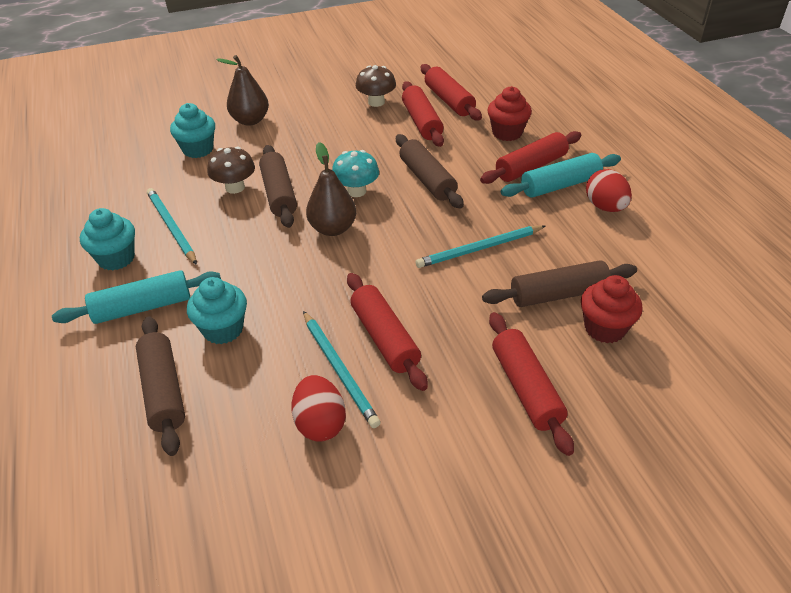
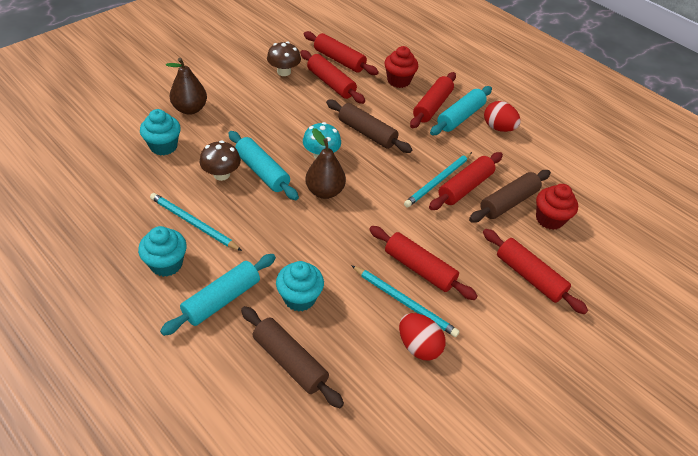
camera: 30 degrees left, 5 degrees up
brown rolling pin [259,145,297,228] -> turquoise rolling pin [228,131,299,200]
none -> red rolling pin [429,152,503,210]

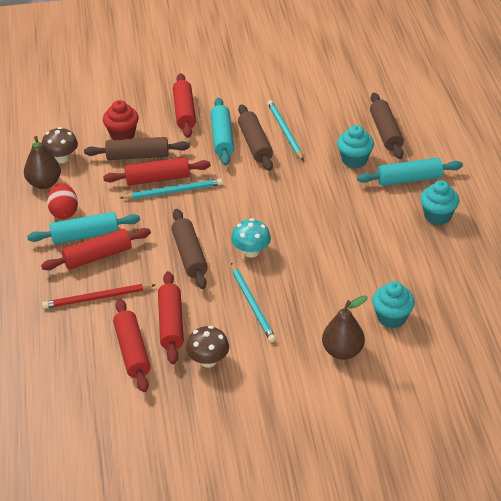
camera: 140 degrees left, 5 degrees down
turquoise pencil [150,193,242,251] -> turquoise pencil moved to [231,263,276,342]
brown mushroom [200,141,241,181] -> brown mushroom moved to [42,127,78,163]
turquoise rolling pin [228,131,299,200] -> turquoise rolling pin moved to [210,98,234,166]
brown pear [305,128,346,199] -> brown pear moved to [24,136,61,189]
red rolling pin [369,226,478,300] -> brown rolling pin [238,104,273,171]
red cupcake [384,46,418,88] -> red pencil [42,284,155,309]
red egg [399,313,446,360] -> none

